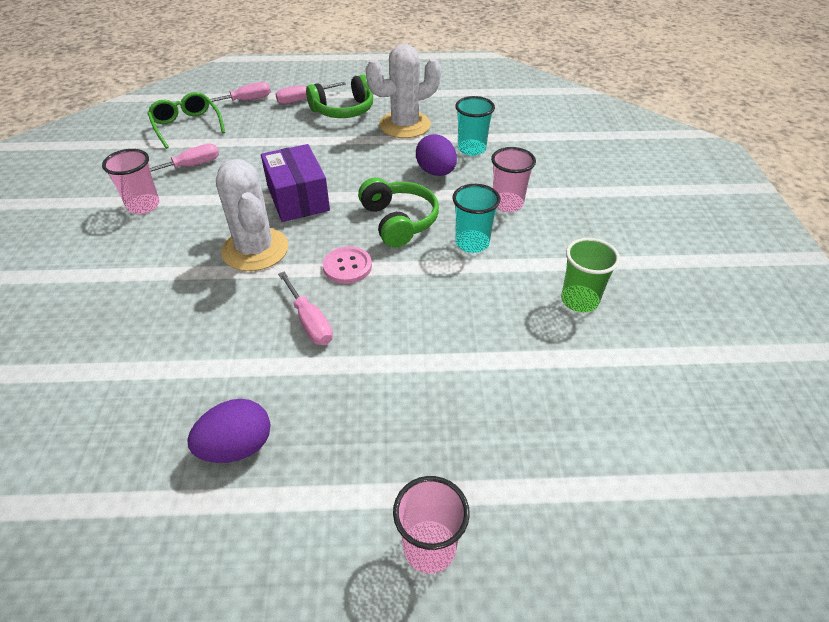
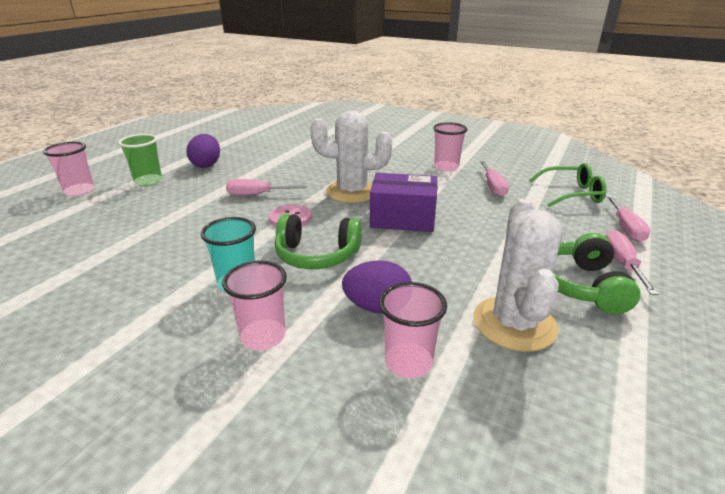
camera: 120 degrees right, 15 degrees down
turquoise cup [455,96,495,156] -> pink cup [379,282,447,378]
green cup [561,238,620,312] -> green cup moved to [118,134,162,186]

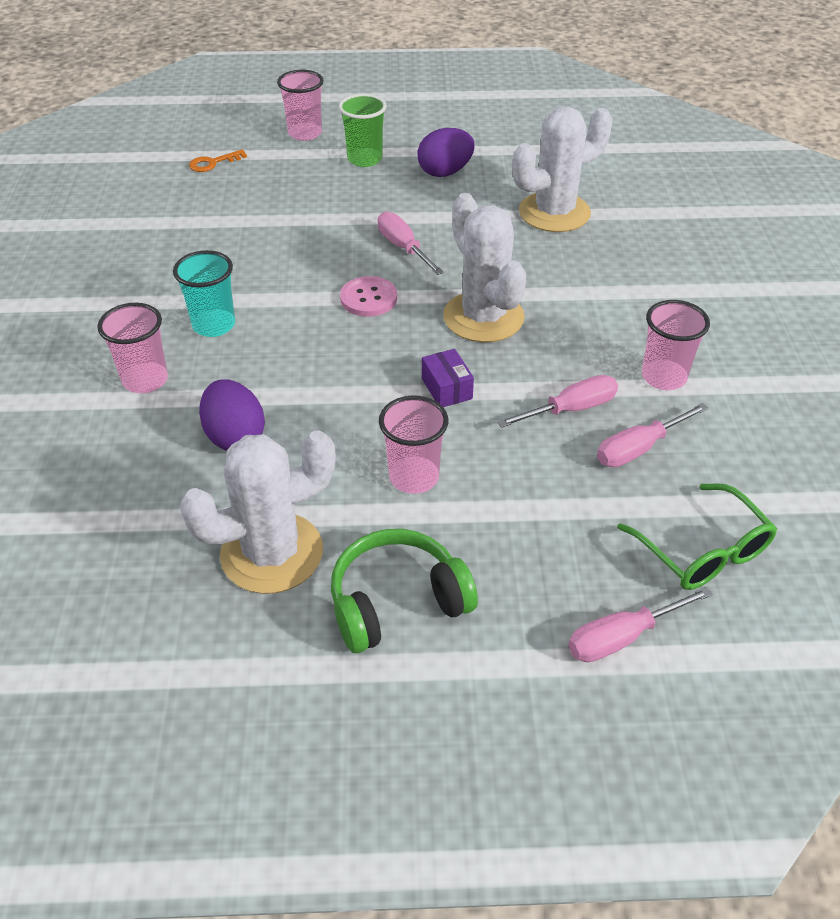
camera: 60 degrees right, 15 degrees up
green headphones [274,214,362,269] -> none
purple box [370,173,437,232] -> purple box [422,349,474,407], size x0.51
pink cup [379,282,447,378] -> pink cup moved to [379,395,449,494]
pink screwdriver [605,230,658,295] -> pink screwdriver moved to [497,375,618,428]
none -> orange key [189,149,247,172]
none -> white cactus [512,106,612,232]

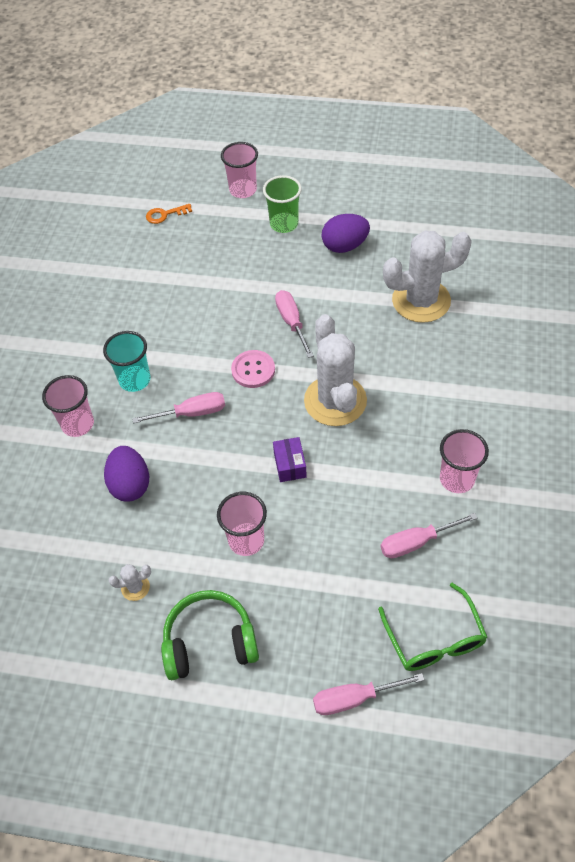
camera: 15 degrees right, 10 degrees up
white cactus [179,431,336,594] -> white cactus [109,564,151,601], size x0.41
pink screwdriver [497,375,618,428] -> pink screwdriver moved to [132,392,225,424]

